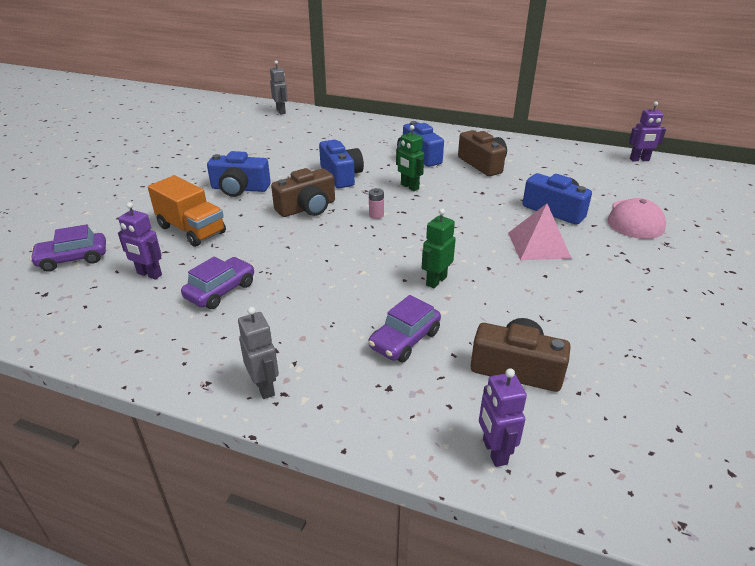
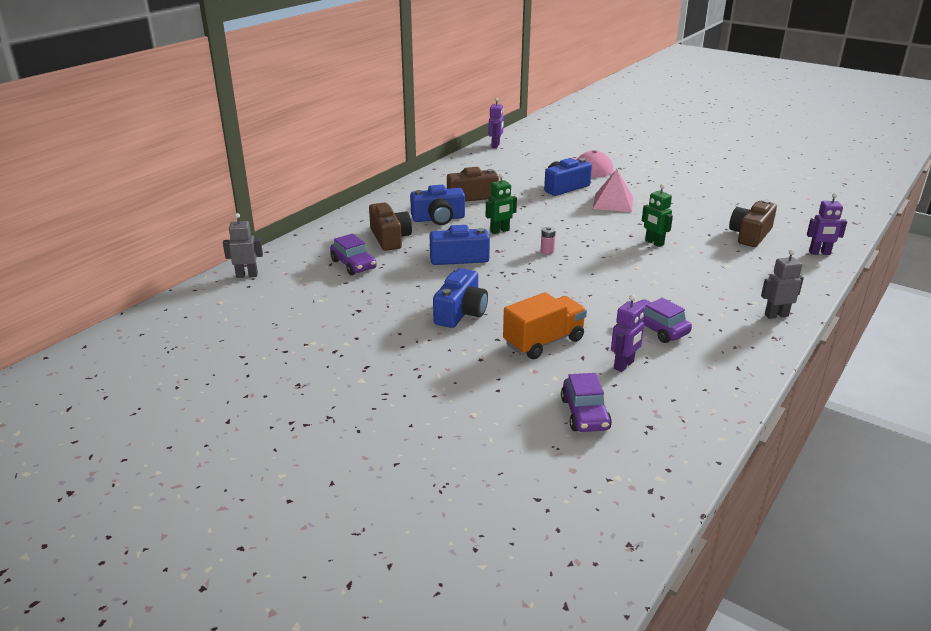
camera: 75 degrees left, 5 degrees down
brown camera [271,168,335,217] -> brown camera moved to [369,203,412,251]
purple car [368,295,441,362] -> purple car moved to [330,234,377,275]

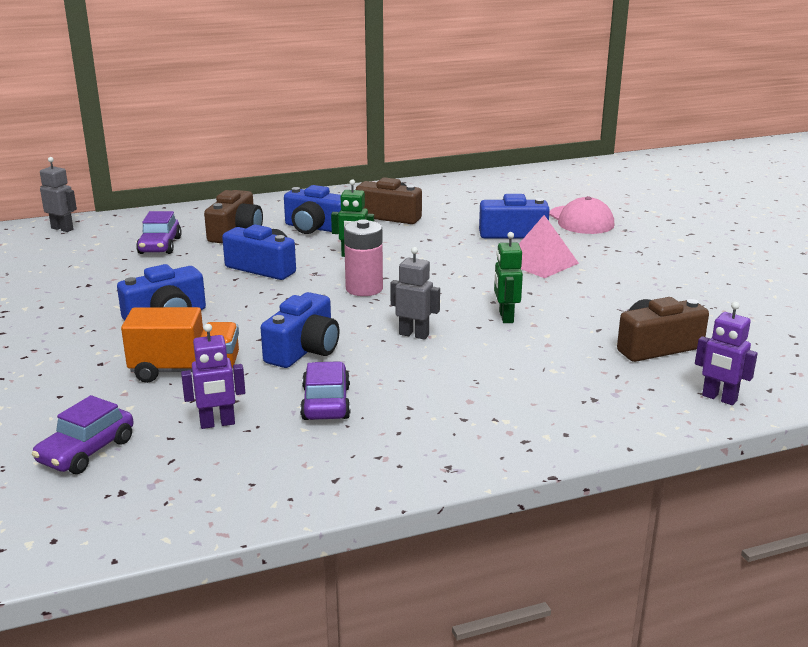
camera: 35 degrees right, 5 degrees down
purple robot [489,98,504,148] -> none
pink battery [541,227,556,254] -> pink battery [344,219,383,296], size x2.04
grey robot [761,250,804,319] -> grey robot moved to [391,247,440,340]
none -> blue camera [261,292,340,368]

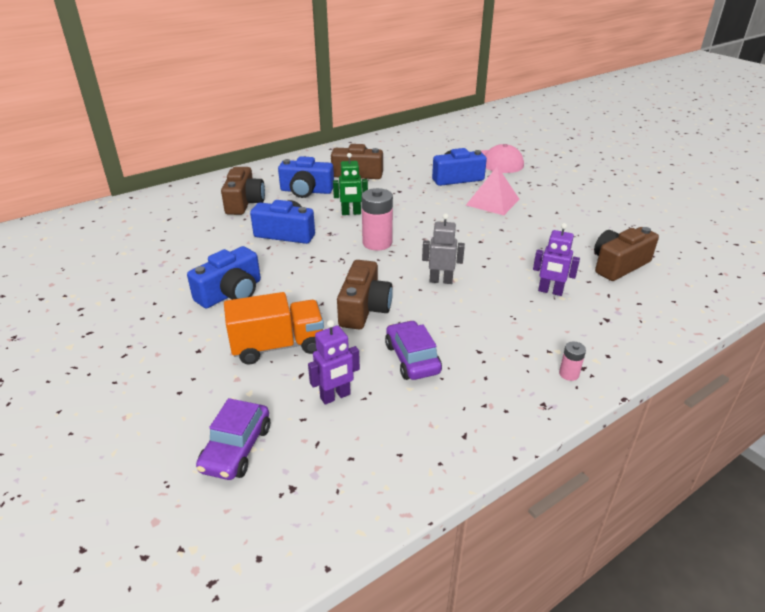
camera: 15 degrees left, 10 degrees up
grey robot [40,157,77,232] -> none
purple car [136,211,182,254] -> none
blue camera [261,292,340,368] -> brown camera [337,260,393,330]
green robot [494,232,523,323] -> none
purple robot [695,302,758,405] -> purple robot moved to [533,223,580,296]
none -> pink battery [559,341,586,381]

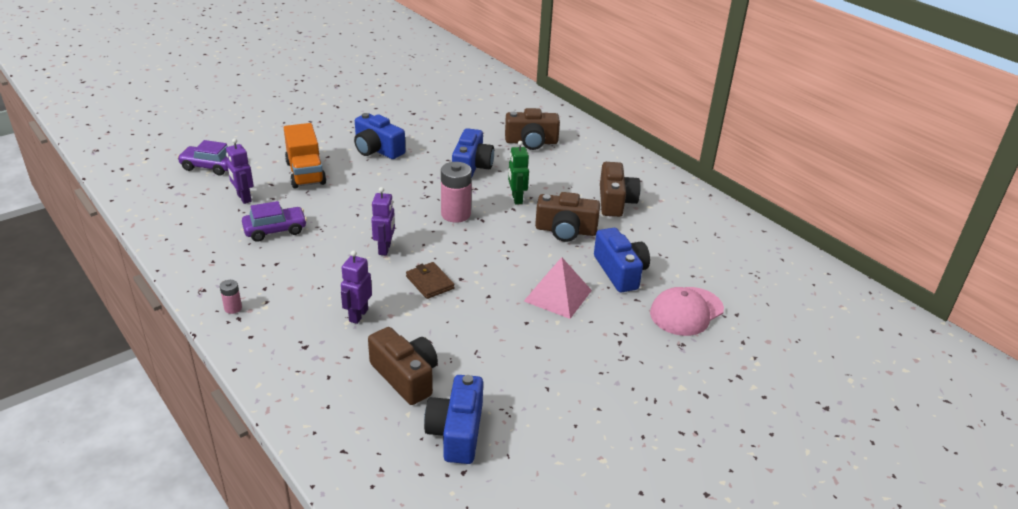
camera: 85 degrees right, 0 degrees up
blue camera [278,156,334,198] -> blue camera moved to [424,375,483,464]
brown camera [337,260,393,330] -> brown camera moved to [535,192,600,242]
grey robot [422,214,465,284] -> purple robot [371,187,395,256]
none -> brown wallet [406,262,455,299]

